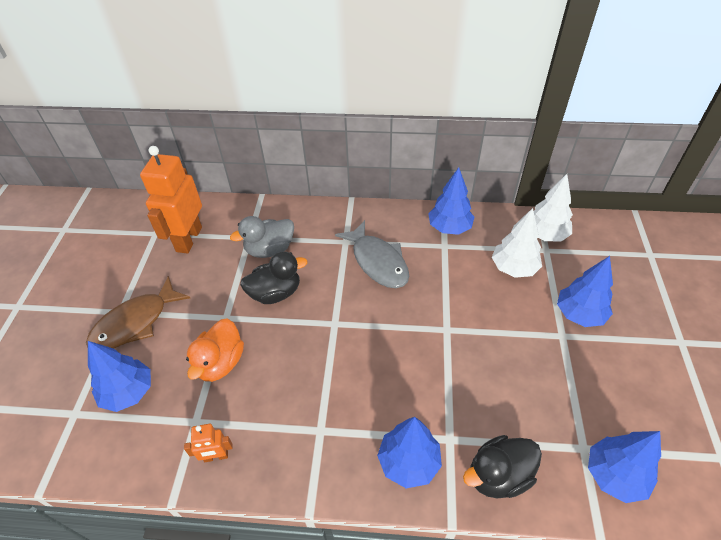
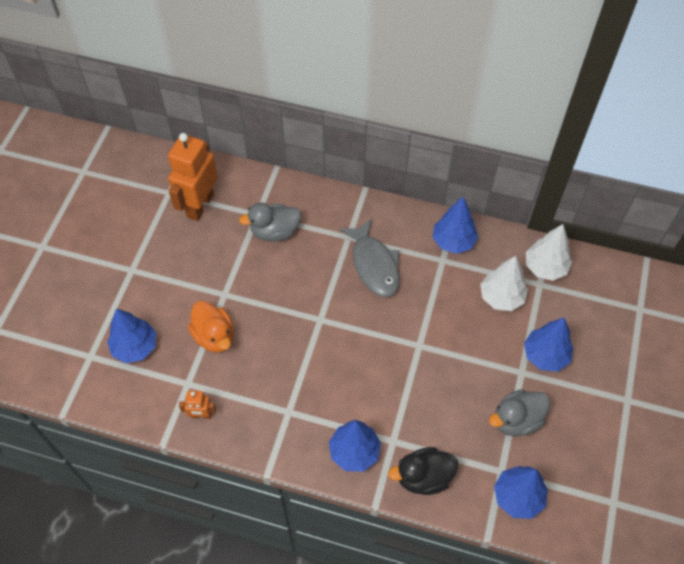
camera: 10 degrees right, 10 degrees up
brown fish [86,276,190,348] -> none
orange duck [186,319,244,382] -> orange duck turned 60 degrees counterclockwise [188,301,234,353]
black duck [240,251,307,304] -> none
none -> grey duck [489,389,550,436]

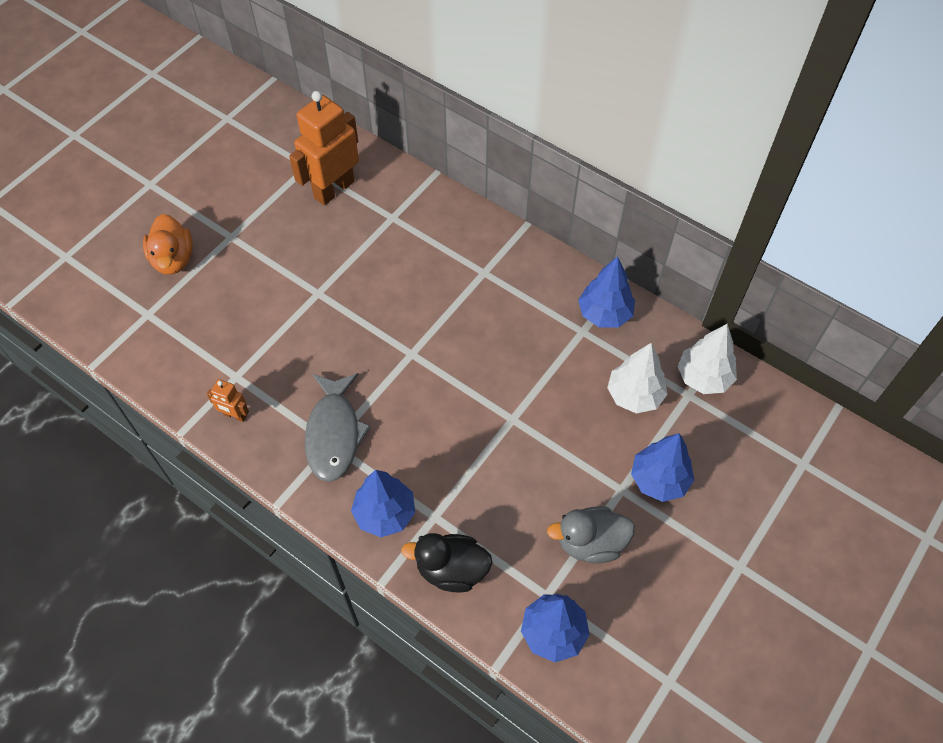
camera: 20 degrees right, 0 degrees up
blue tree [107,308,156,363] -> none
orange duck [188,301,234,353] -> orange duck moved to [143,214,193,275]
grey duck [239,202,301,241] -> none
grey fish [339,218,400,297] -> grey fish moved to [305,373,371,482]

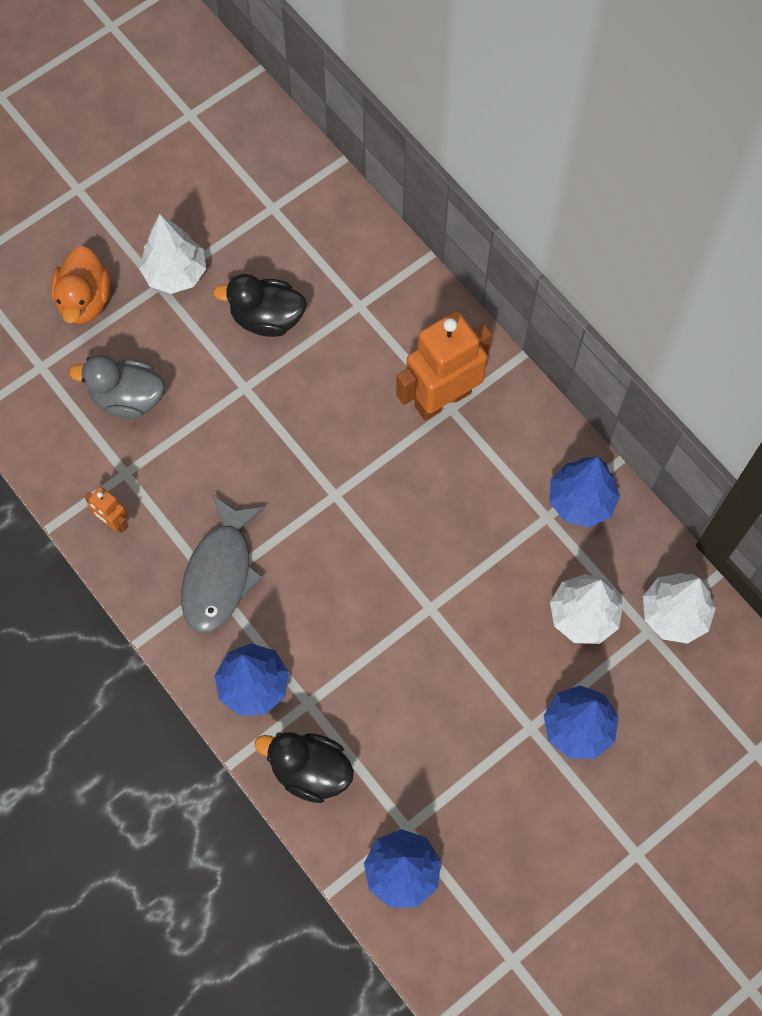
camera: 15 degrees right, 10 degrees up
orange robot [289,91,359,205] -> orange robot moved to [396,311,492,421]
grey duck [547,506,635,563] -> grey duck moved to [69,355,165,419]
none -> white tree [139,214,206,294]
none -> black duck [213,274,307,337]

